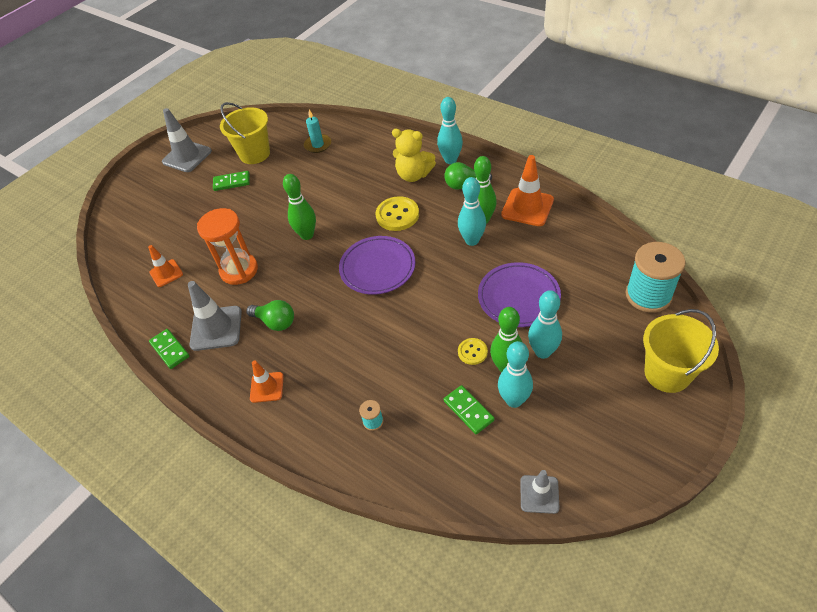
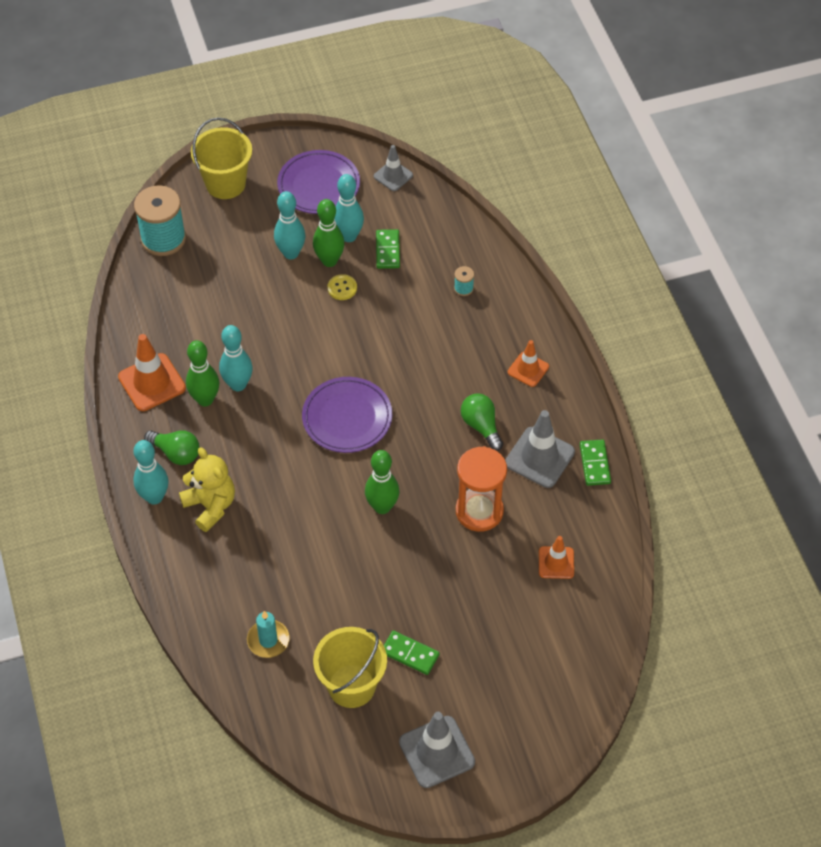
camera: 150 degrees left, 5 degrees up
yellow button [376,196,419,231] -> none
purple plate [478,262,561,327] -> purple plate moved to [277,150,360,214]

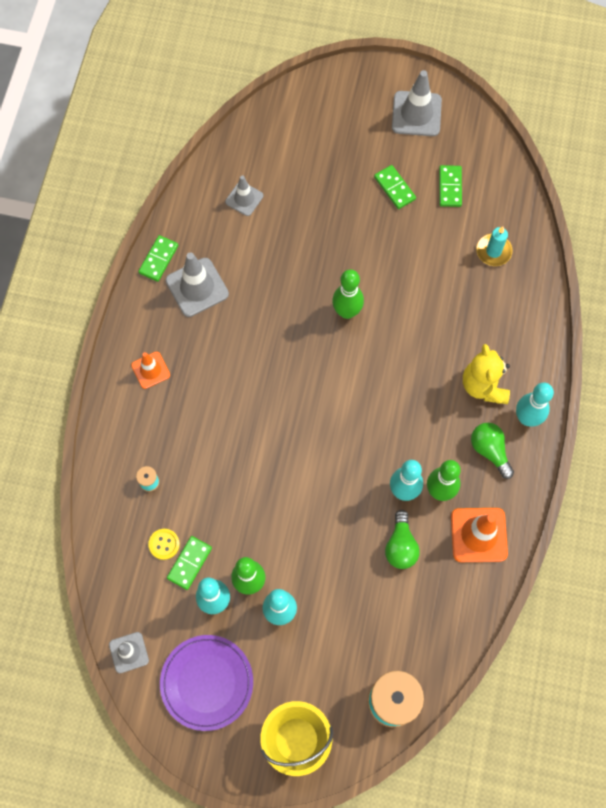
camera: 150 degrees left, 15 degrees up
purple plate [302,377,392,453] -> none
yellow bucket [313,627,387,708] -> green domino [439,165,462,207]
yellow button [328,274,357,300] -> yellow button moved to [148,529,180,560]
orange hourglass [456,446,507,532] -> none
green light bulb [461,393,503,451] -> green light bulb moved to [385,510,420,569]
orange traffic cone [539,536,574,579] -> grey traffic cone [225,175,263,216]

